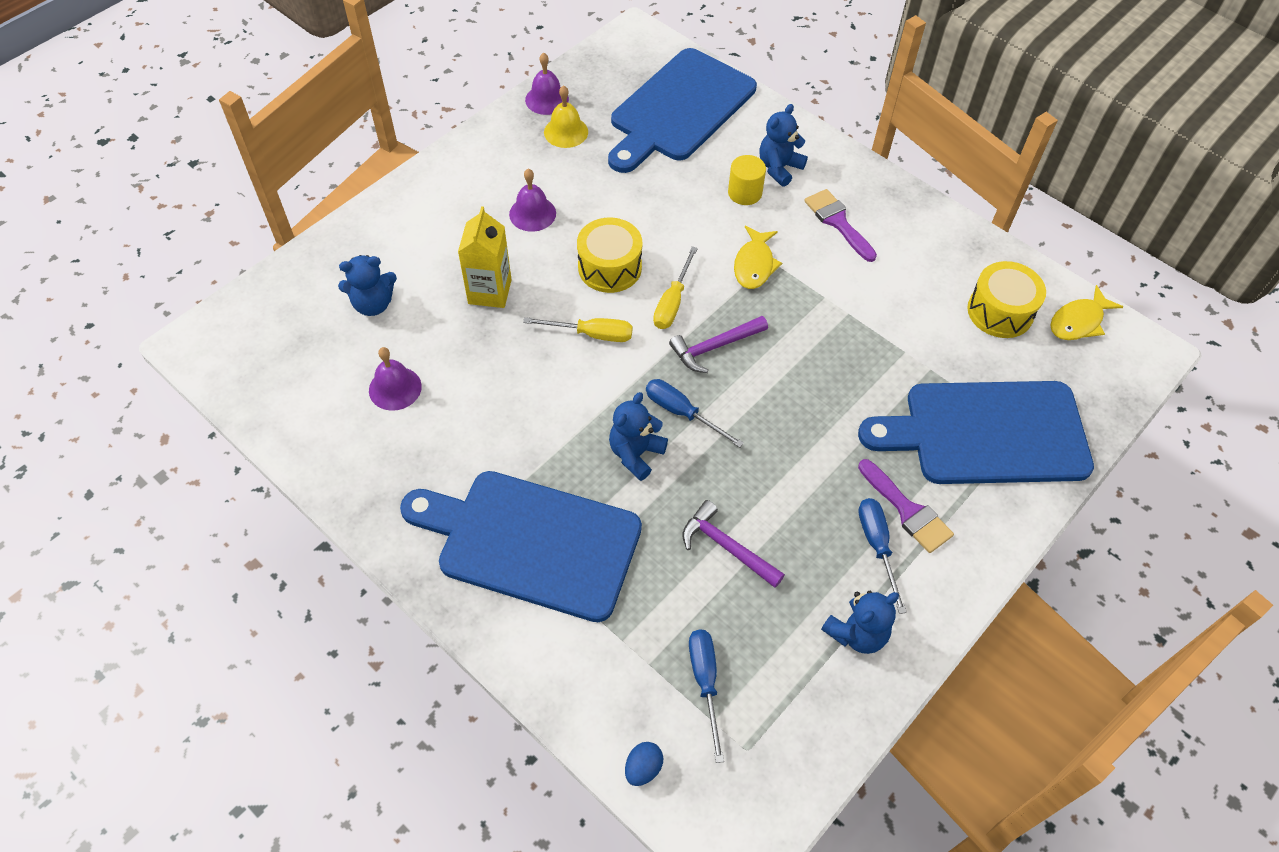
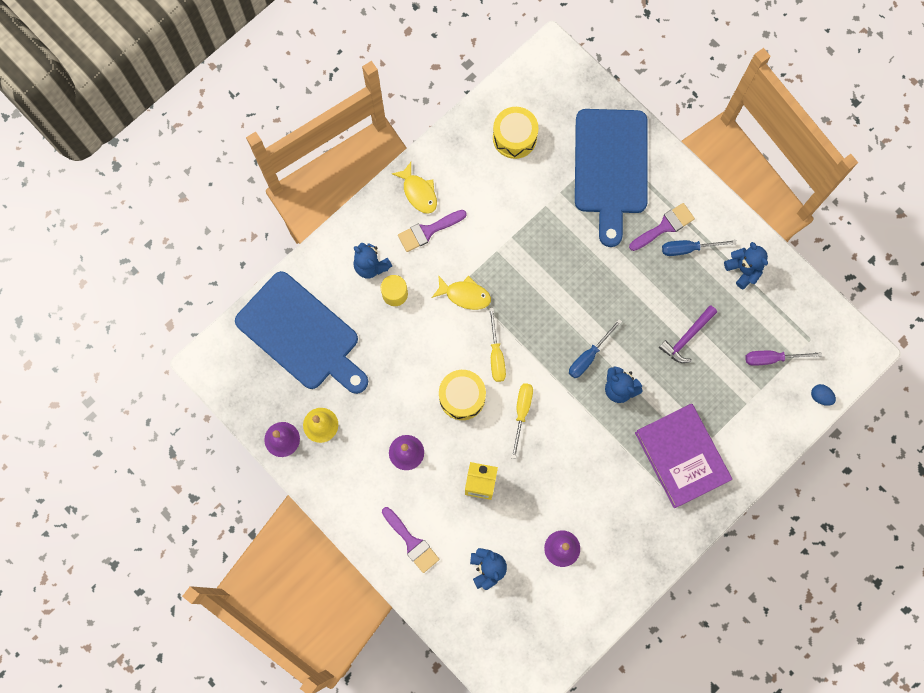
camera: 85 degrees left, 20 degrees up
blue cutting board [400,471,642,622] -> purple book [635,404,732,508]
yellow screwdriver [653,247,698,329] -> yellow screwdriver turned 60 degrees clockwise [489,308,506,382]
purple hammer [669,316,768,373] -> none
blue screwdriver [689,629,724,763] -> purple screwdriver [746,351,822,366]
yellow fish [1050,285,1123,340] -> yellow fish moved to [392,162,437,214]
none -> purple brush [382,507,440,573]

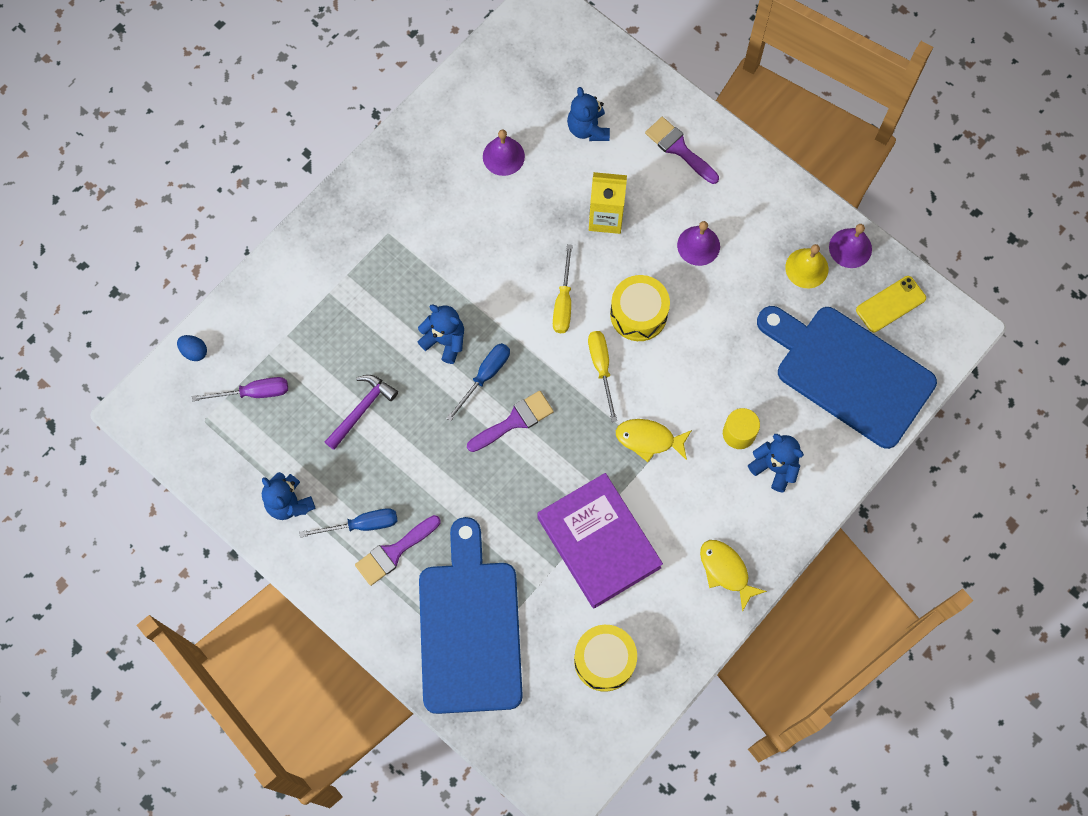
camera: 175 degrees right, 5 degrees down
purple brush [398,210,467,252] -> purple brush moved to [467,391,554,452]
purple book [635,404,732,508] -> purple book moved to [538,473,663,609]
none -> yellow phone [856,276,926,332]

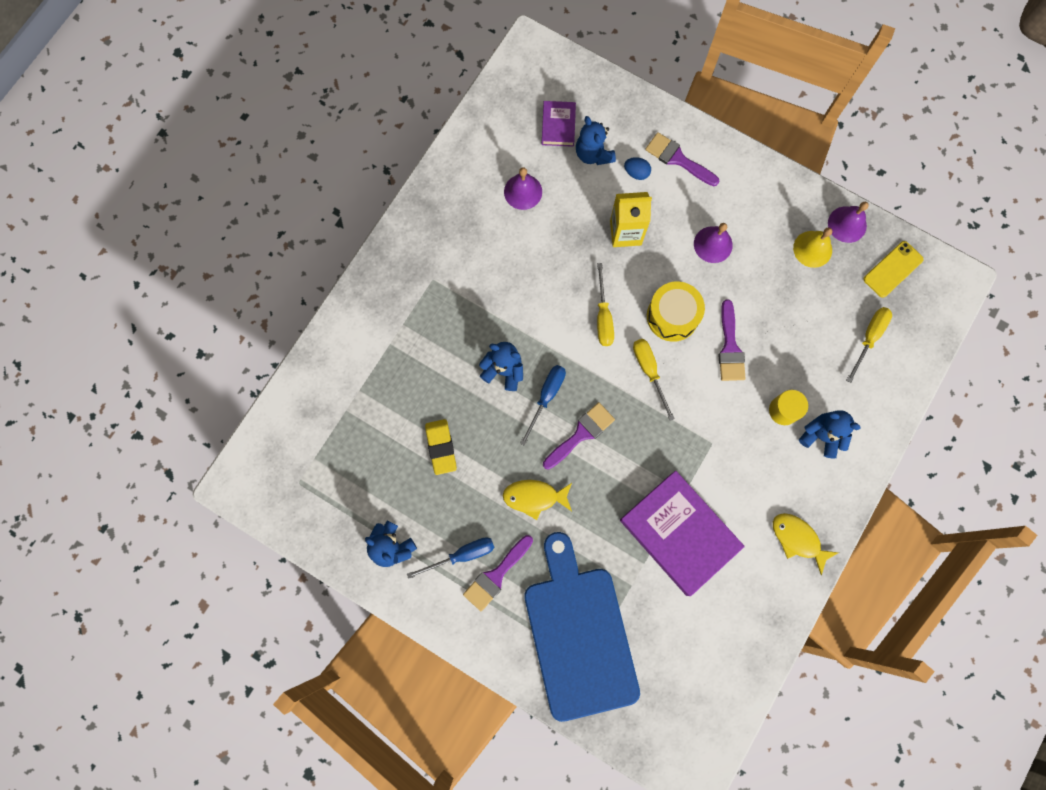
camera: 10 degrees left, 5 degrees up
blue egg [177,335,207,361] -> blue egg moved to [624,157,651,180]
purple screwdriver [192,377,288,401] -> none
purple hammer [325,375,398,450] -> yellow eraser [425,419,457,475]
yellow drum [574,625,637,692] -> none
yellow fish [616,419,692,462] -> yellow fish moved to [503,480,572,520]
blue cutting board [757,306,937,449] -> yellow screwdriver [846,307,892,383]
none -> purple book [542,101,576,147]
none -> purple brush [719,299,746,381]

